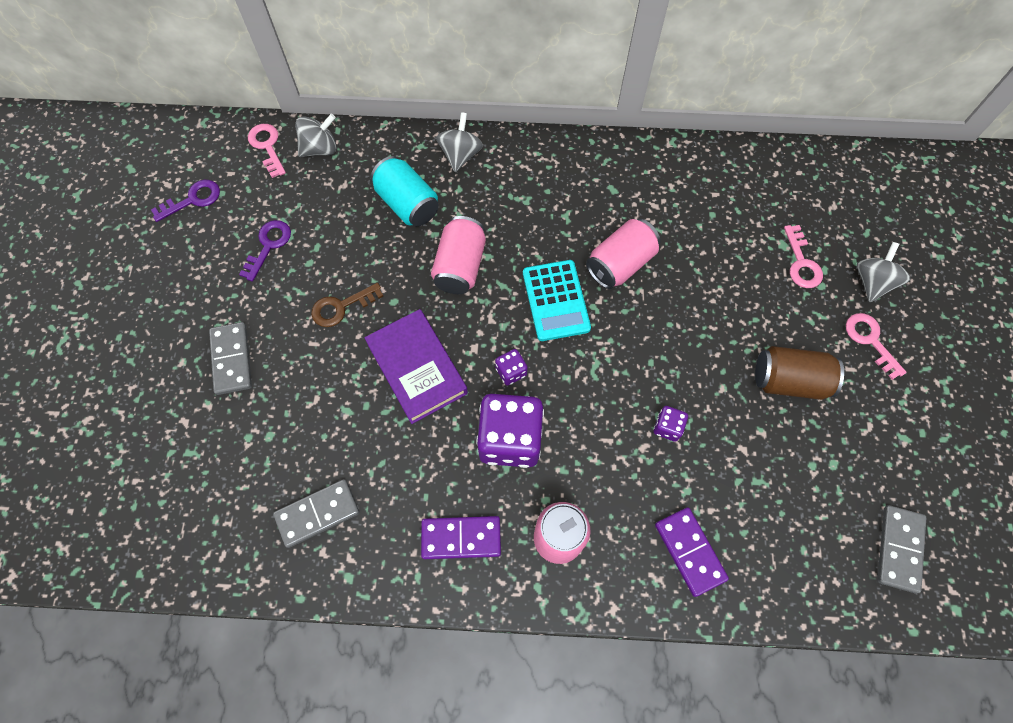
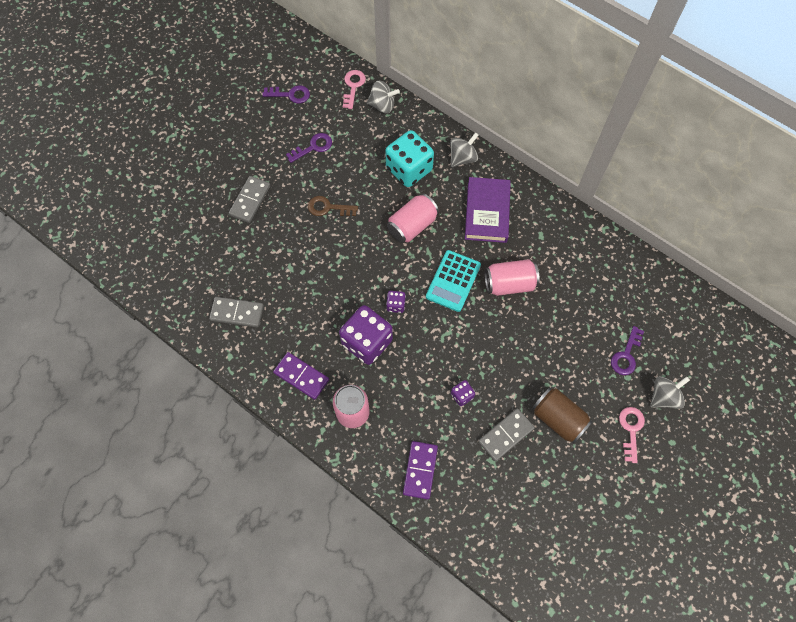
camera: 35 degrees right, 0 degrees up
purple book [364,309,468,424] -> purple book moved to [465,177,511,243]
turquoise can [370,156,439,227] -> turquoise dice [385,130,434,187]
pink key [784,225,823,288] -> purple key [611,326,644,375]
grey domino [877,505,926,593] -> grey domino moved to [478,408,535,461]

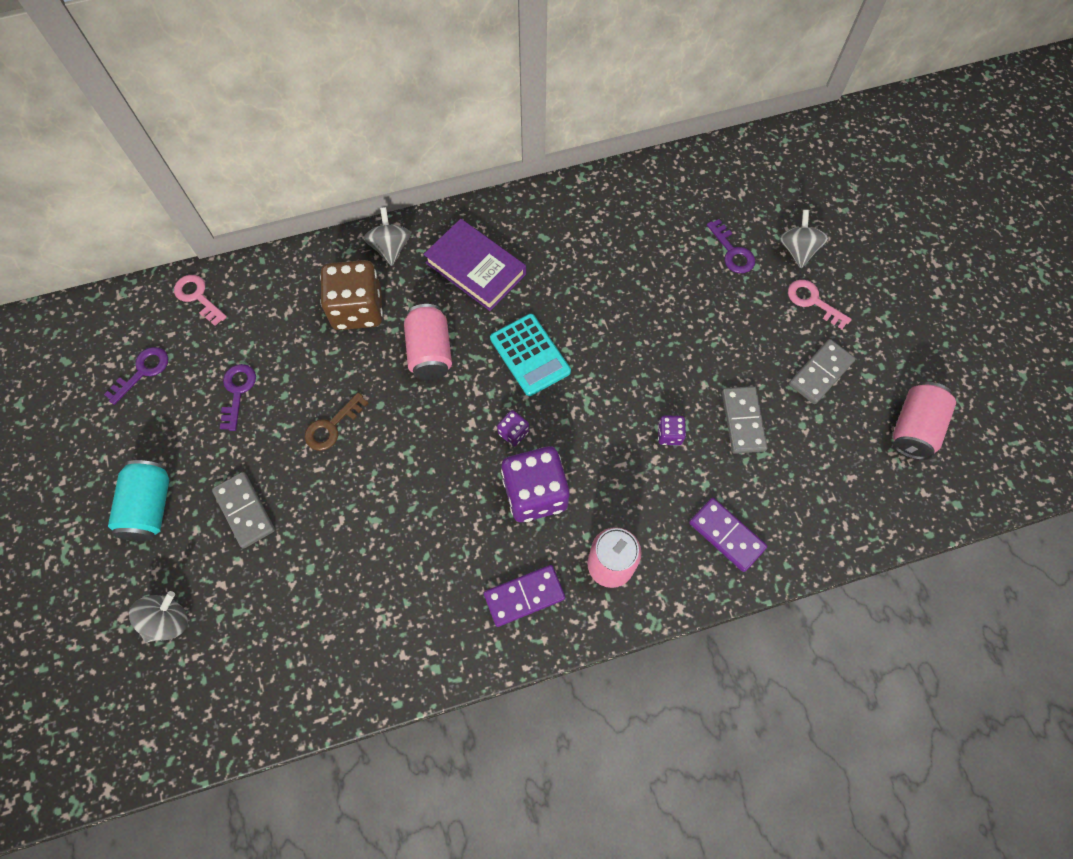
camera: 55 degrees left, 0 degrees up
grey domino [209,297,264,327] -> grey domino moved to [789,339,856,404]
grey spinning top [367,81,400,113] -> grey spinning top moved to [129,591,188,643]
turquoise dice [385,130,434,187] -> brown dice [320,260,383,330]
pink can [485,259,540,296] -> pink can moved to [893,382,956,460]
brown can [532,387,592,444] -> none
none -> turquoise can [108,460,170,541]

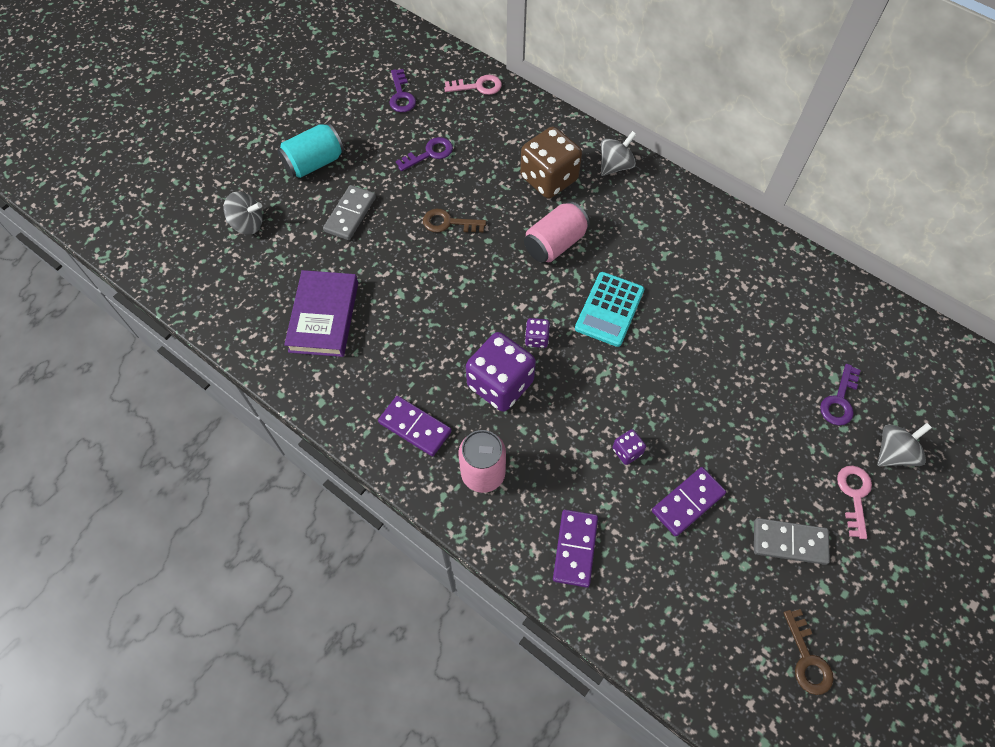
camera: 55 degrees right, 5 degrees down
purple key [104,347,168,405] -> purple key turned 75 degrees clockwise [389,69,416,112]
pink key [174,275,227,326] -> pink key turned 75 degrees clockwise [444,75,502,95]
purple book [424,219,526,311] -> purple book moved to [284,270,358,357]
grey domino [722,386,768,454] -> purple domino [652,467,726,537]
pink can [893,382,956,460] -> brown key [783,609,834,695]

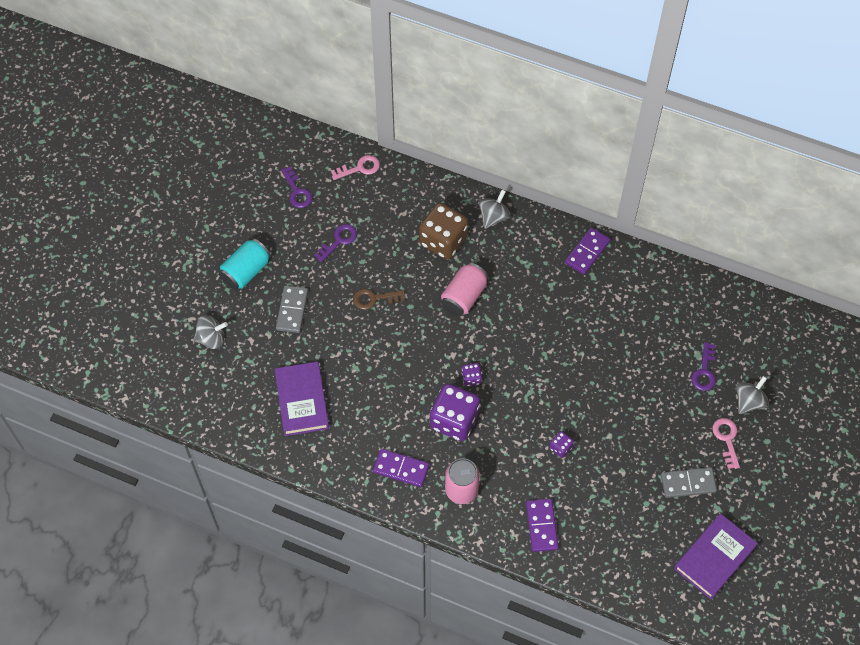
camera: 15 degrees left, 0 degrees up
turquoise calculator [575,272,644,347] -> none
purple domino [652,467,726,537] -> purple domino moved to [565,228,610,275]
brown key [783,609,834,695] -> purple book [674,514,758,599]

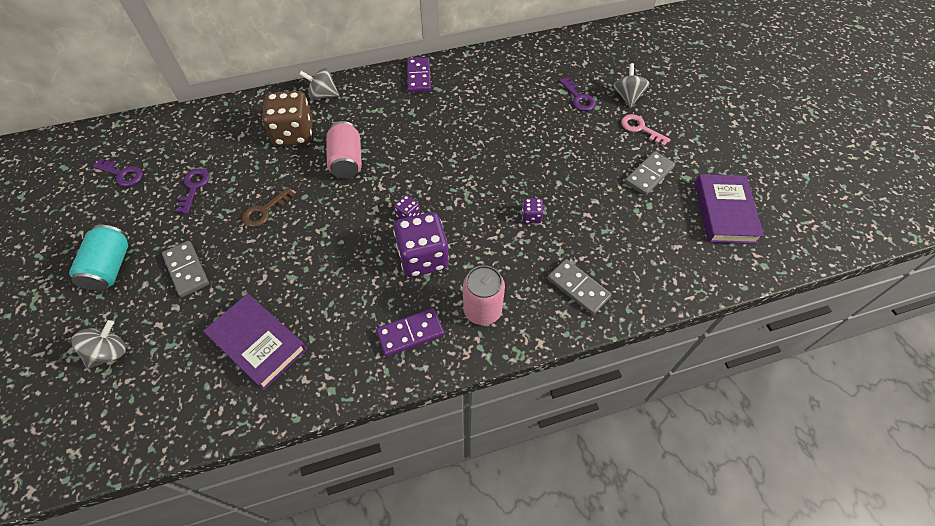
camera: 40 degrees left, 5 degrees down
pink key [331,155,380,180] -> none
grey spinning top [479,190,511,229] -> grey spinning top turned 75 degrees counterclockwise [299,68,339,100]
purple domino [526,499,559,552] -> grey domino [547,259,612,315]

